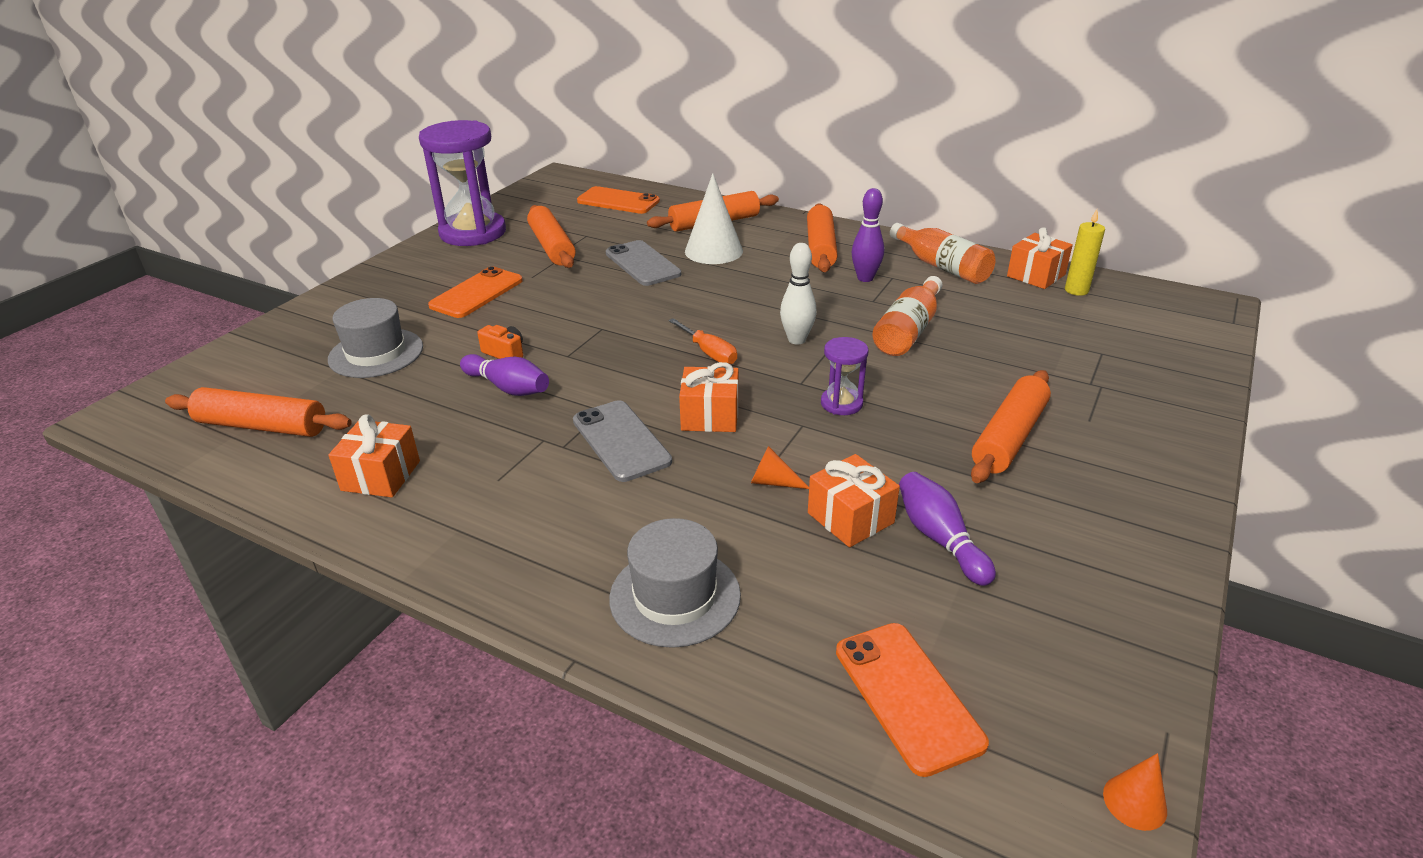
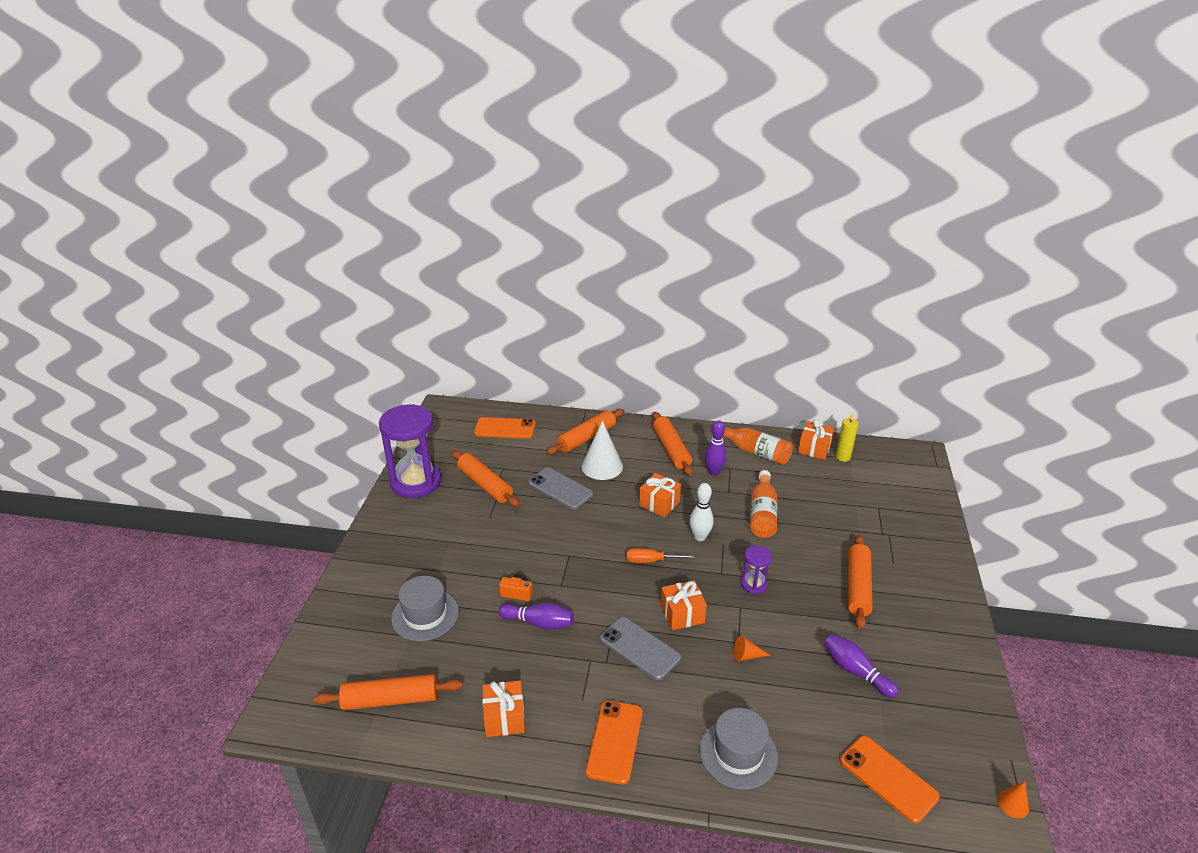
camera: 20 degrees left, 0 degrees up
orange phone [428,266,523,318] -> orange phone moved to [586,700,643,785]
orange screwdriver [668,318,737,365] -> orange screwdriver turned 150 degrees clockwise [627,548,694,563]
orange gift [808,454,900,547] -> orange gift moved to [639,473,681,517]

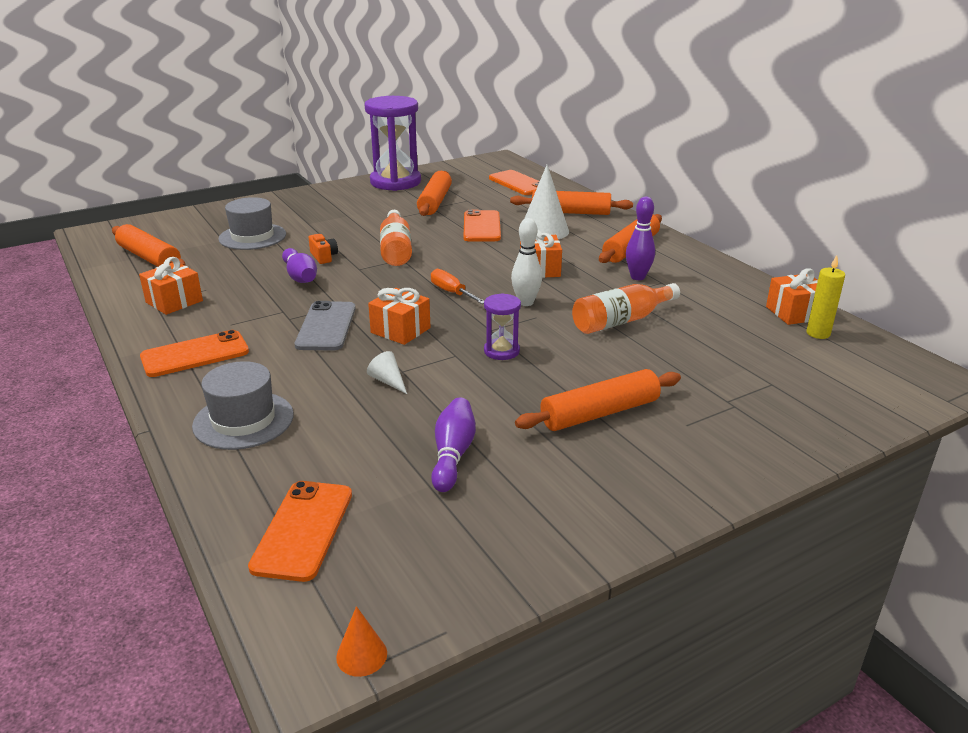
camera: 50 degrees right, 5 degrees down
grey phone [528,468,593,509] -> orange phone [464,210,501,241]
orange bottle [723,427,793,464] -> orange bottle moved to [380,210,412,266]
orange cone [733,636,771,661] -> white cone [367,351,407,394]

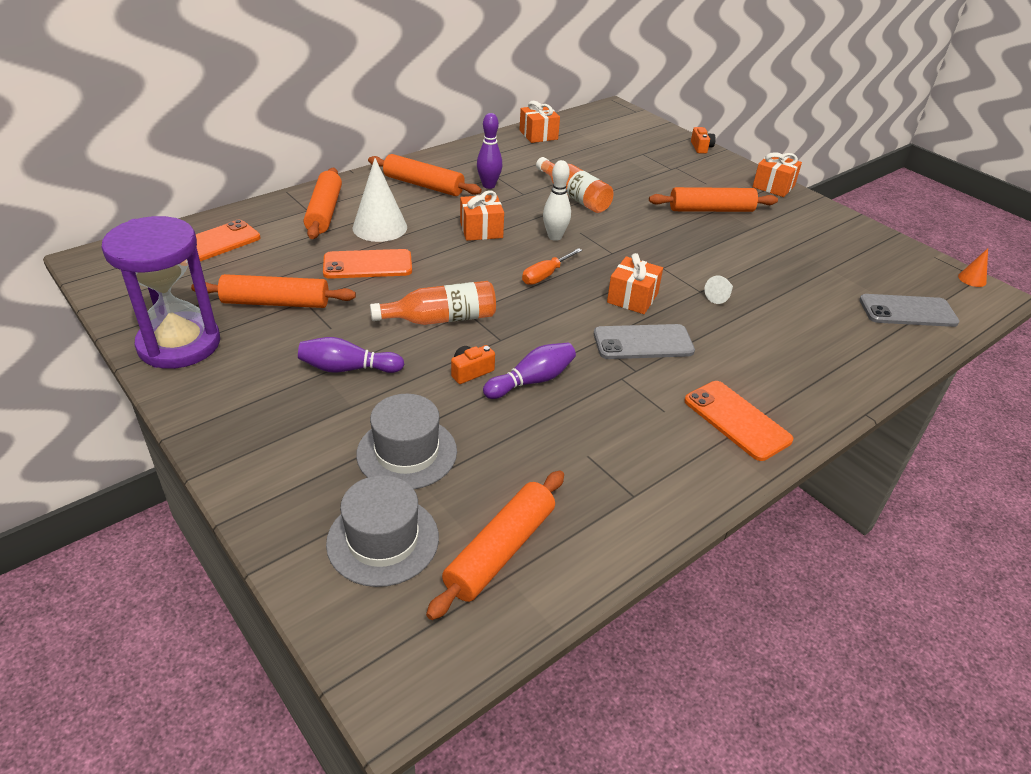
camera: 100 degrees left, 10 degrees up
orange gift [139,257,203,315] -> orange gift moved to [752,152,802,197]
grey hat [192,361,294,450] -> grey hat moved to [326,475,439,587]
orange phone [248,481,352,582] -> grey phone [859,294,960,327]
purple bowling pin [431,397,476,492] -> purple bowling pin moved to [298,337,404,373]
purple hourglass [484,293,521,360] -> none
orange rolling pin [515,369,681,431] -> orange rolling pin turned 60 degrees counterclockwise [649,187,778,212]
yellow candle [806,255,845,339] -> none
none -> orange camera [691,127,716,153]

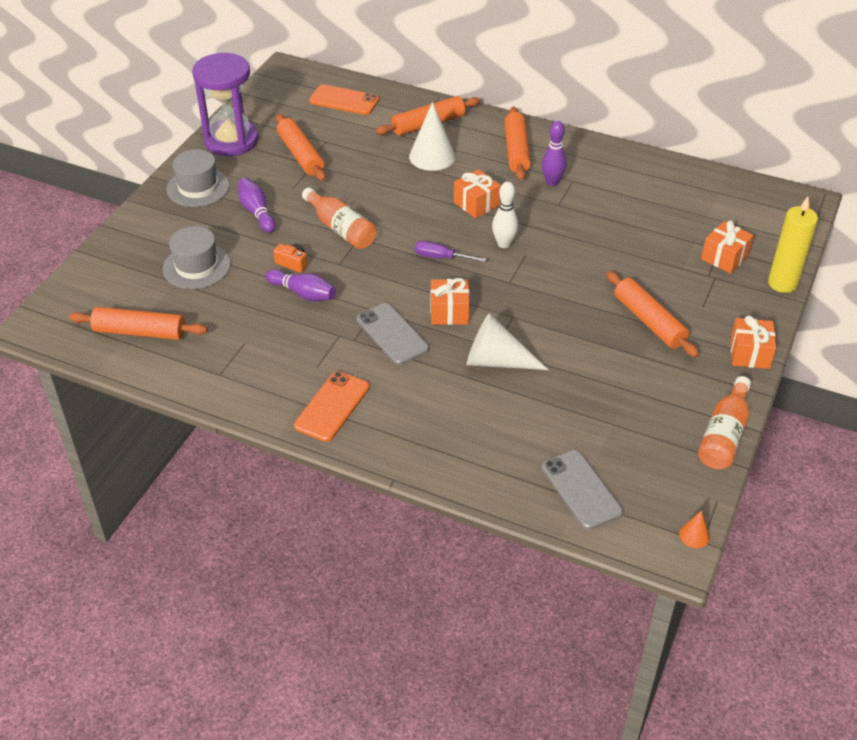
camera: 65 degrees right, 5 degrees up
orange phone [323,249,412,279] -> none
grey hat [326,475,439,587] -> grey hat moved to [166,149,230,207]
orange gift [519,101,560,143] -> orange gift moved to [701,221,754,273]
orange screwdriver [522,248,582,285] -> purple screwdriver [415,241,486,262]
orange bottle [536,157,613,213] -> orange bottle moved to [698,376,751,469]
orange camera [691,127,716,153] -> yellow candle [768,197,818,293]
white cone [704,275,733,304] -> white cone [467,314,549,370], size x2.10

